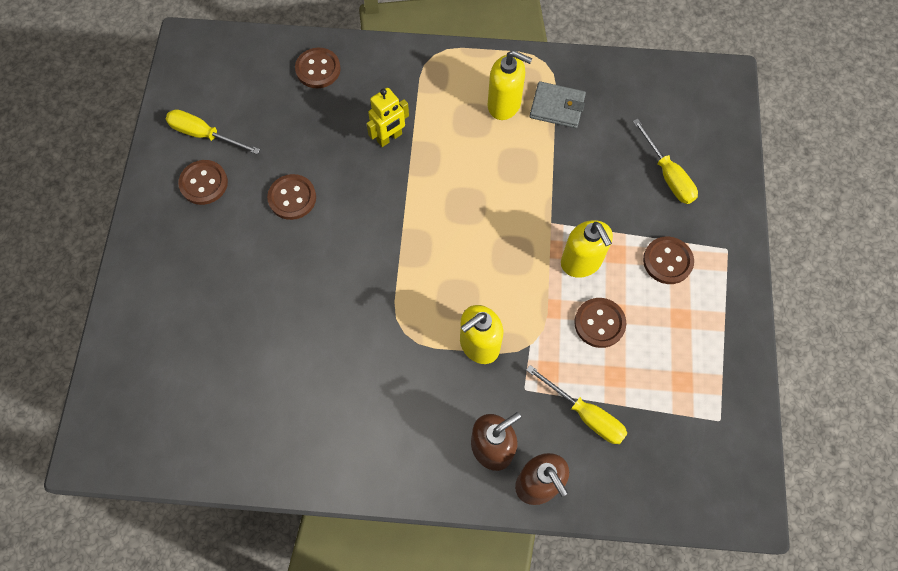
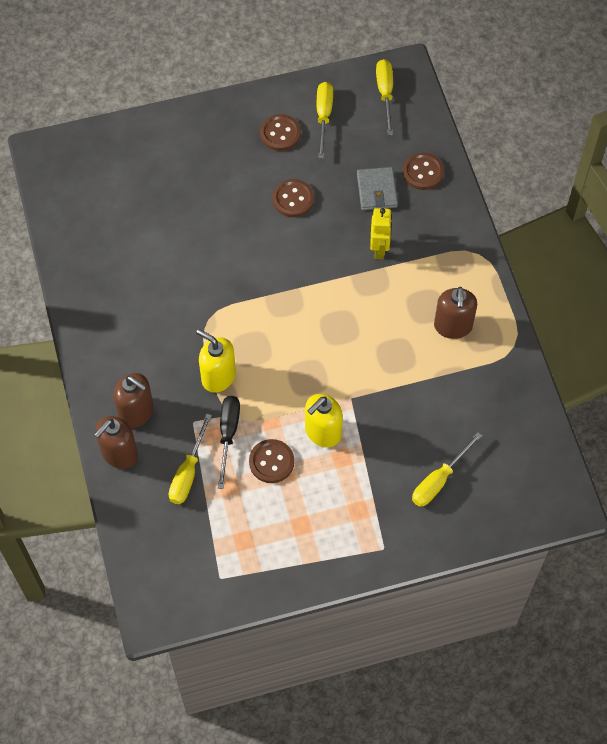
camera: 70 degrees right, 5 degrees down
yellow robot [366,88,409,147] -> yellow robot turned 120 degrees counterclockwise [370,208,392,259]
yellow soap dispenser [488,50,533,120] -> brown soap dispenser [434,287,477,339]
grey wallet [530,81,586,128] -> grey wallet moved to [357,167,398,210]
brown button [643,236,694,284] -> none
none -> black screwdriver [218,396,240,489]
none -> yellow screwdriver [376,59,393,135]

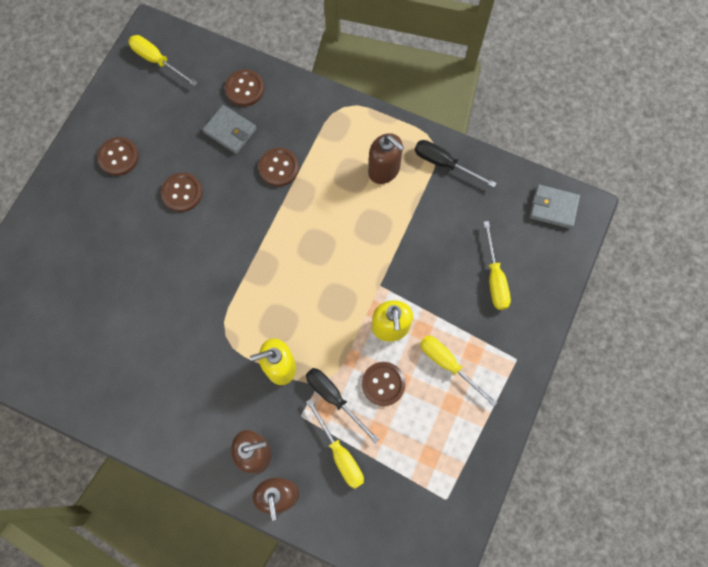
camera: 50 degrees left, 10 degrees up
yellow screwdriver [317,82,333,159] -> yellow screwdriver moved to [420,335,497,407]
yellow robot [370,208,392,259] -> brown button [258,148,299,187]
none -> black screwdriver [415,140,496,187]
none -> grey wallet [530,184,580,229]

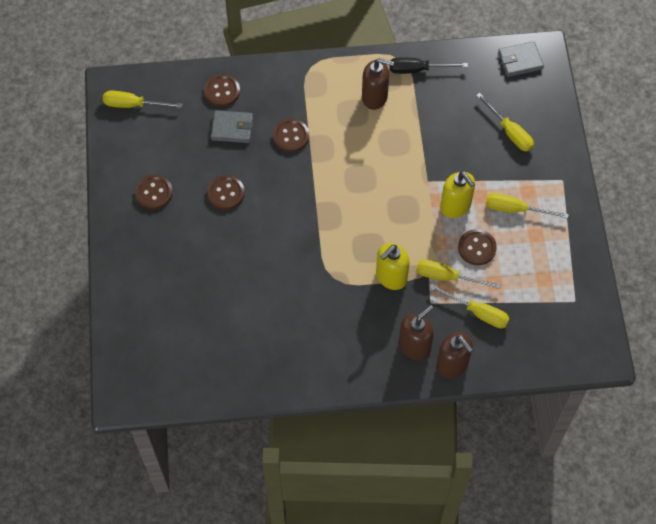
camera: 30 degrees left, 10 degrees down
black screwdriver [306,368,379,444] -> yellow screwdriver [416,260,501,289]

